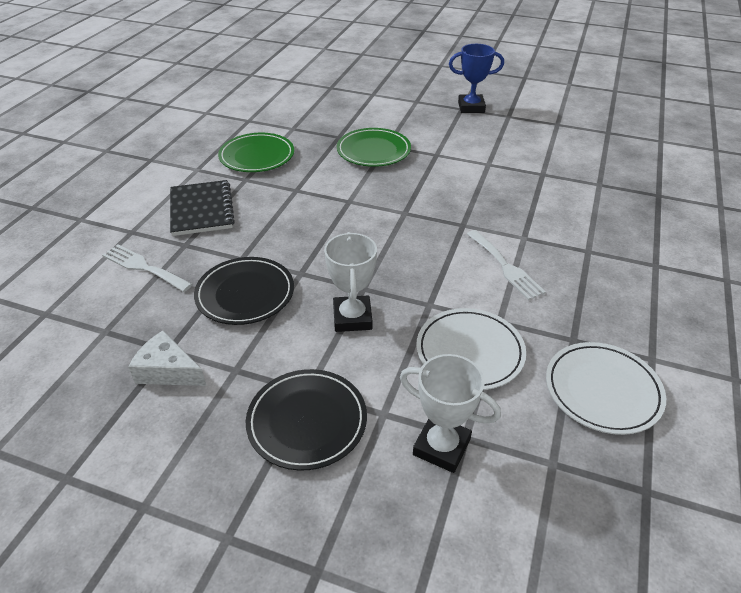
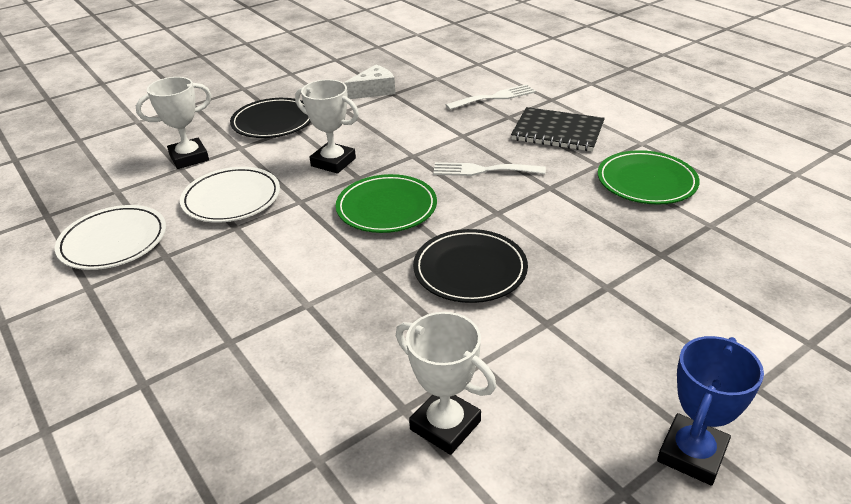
camera: 125 degrees right, 5 degrees down
black plate [194,257,294,325] -> black plate moved to [413,229,528,303]
green plate [337,128,411,167] -> green plate moved to [336,174,437,233]
white fork [467,230,546,300] -> white fork moved to [433,162,546,176]
none -> white trophy [396,312,496,455]

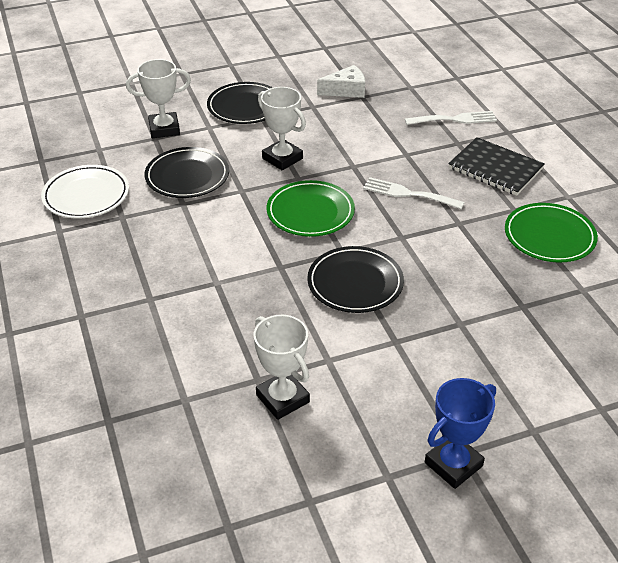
camera: 15 degrees right, 5 degrees up
white plate [180,167,280,223] -> black plate [145,147,229,198]

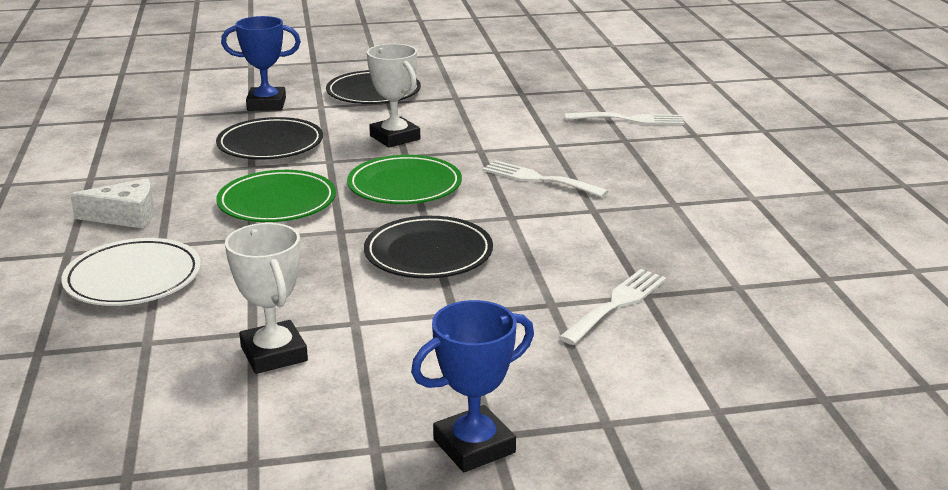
camera: 10 degrees right, 15 degrees down
white plate [41,165,129,218] -> white plate moved to [61,238,201,306]
white trophy [126,59,191,138] -> blue trophy [221,16,301,111]
white cheese [317,65,365,98] -> white cheese moved to [70,178,154,229]
black notebook [448,137,545,196] -> none
green plate [505,203,598,263] -> green plate moved to [216,170,336,222]
none -> white fork [559,269,667,345]

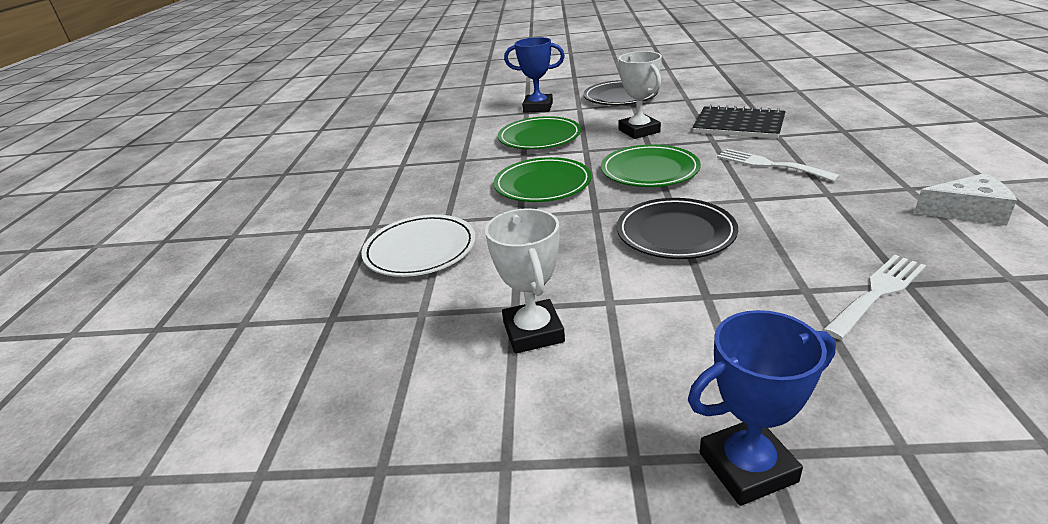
camera: 15 degrees right, 5 degrees up
white cheese [70,178,154,229] -> white cheese moved to [914,173,1017,226]
black plate [216,117,323,160] -> green plate [498,116,581,149]
white fork [565,112,684,125] -> none
none -> black notebook [693,105,786,138]

